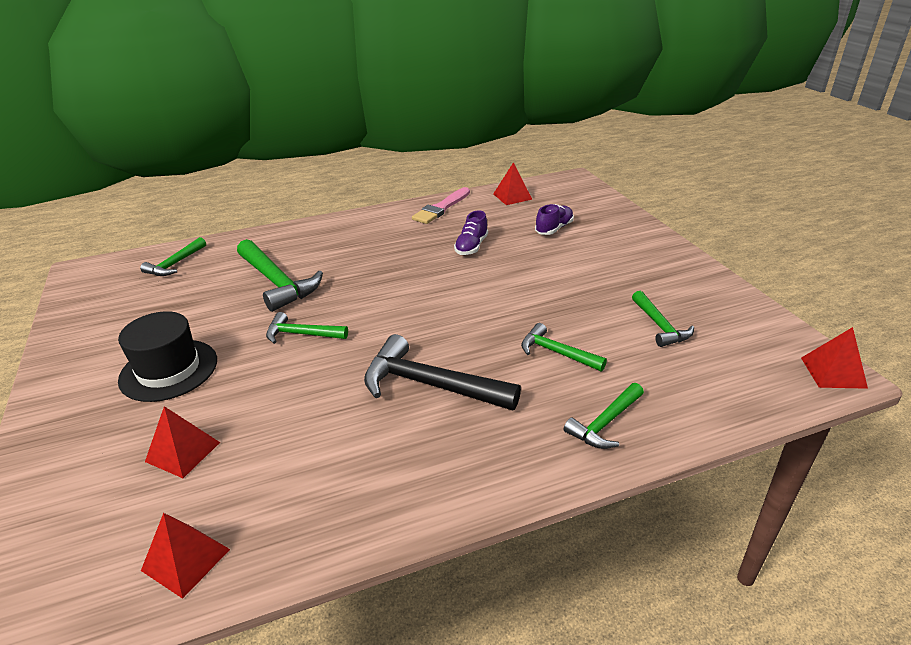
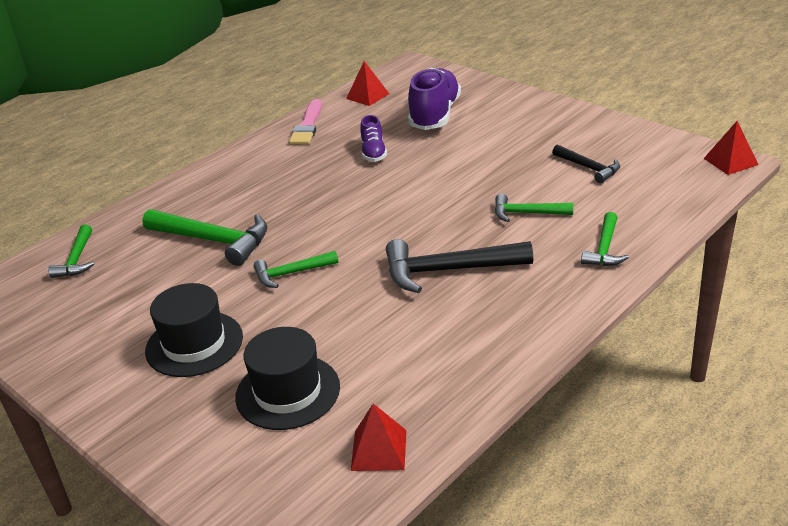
camera: 25 degrees left, 0 degrees up
red pyramid [145,406,220,478] -> black hat [235,327,340,430]
purple shoe [535,204,574,235] -> purple shoe [408,68,461,130], size x1.88
green hammer [632,291,694,347] -> black hammer [552,144,620,183]

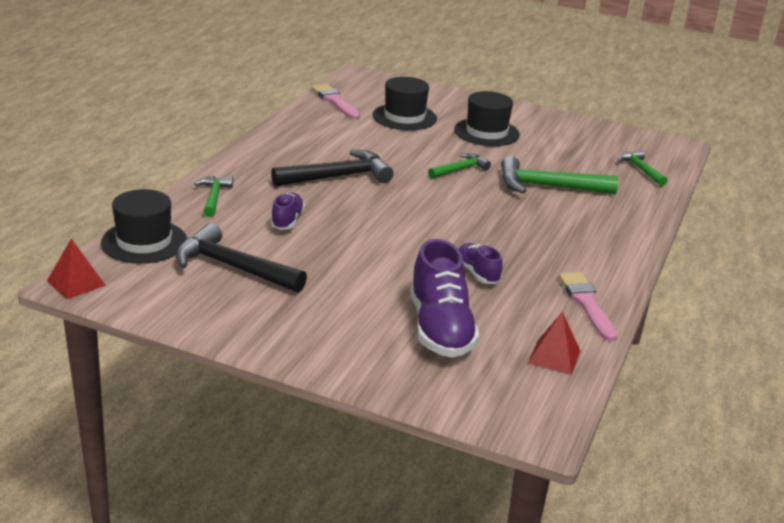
camera: 155 degrees right, 5 degrees down
red pyramid [351,404,406,471] -> pink brush [311,84,360,119]
green hammer [495,194,573,222] -> purple shoe [271,193,305,230]
black hammer [552,144,620,183] -> black hammer [176,223,307,293], size x1.72
none -> black hat [101,189,187,264]

